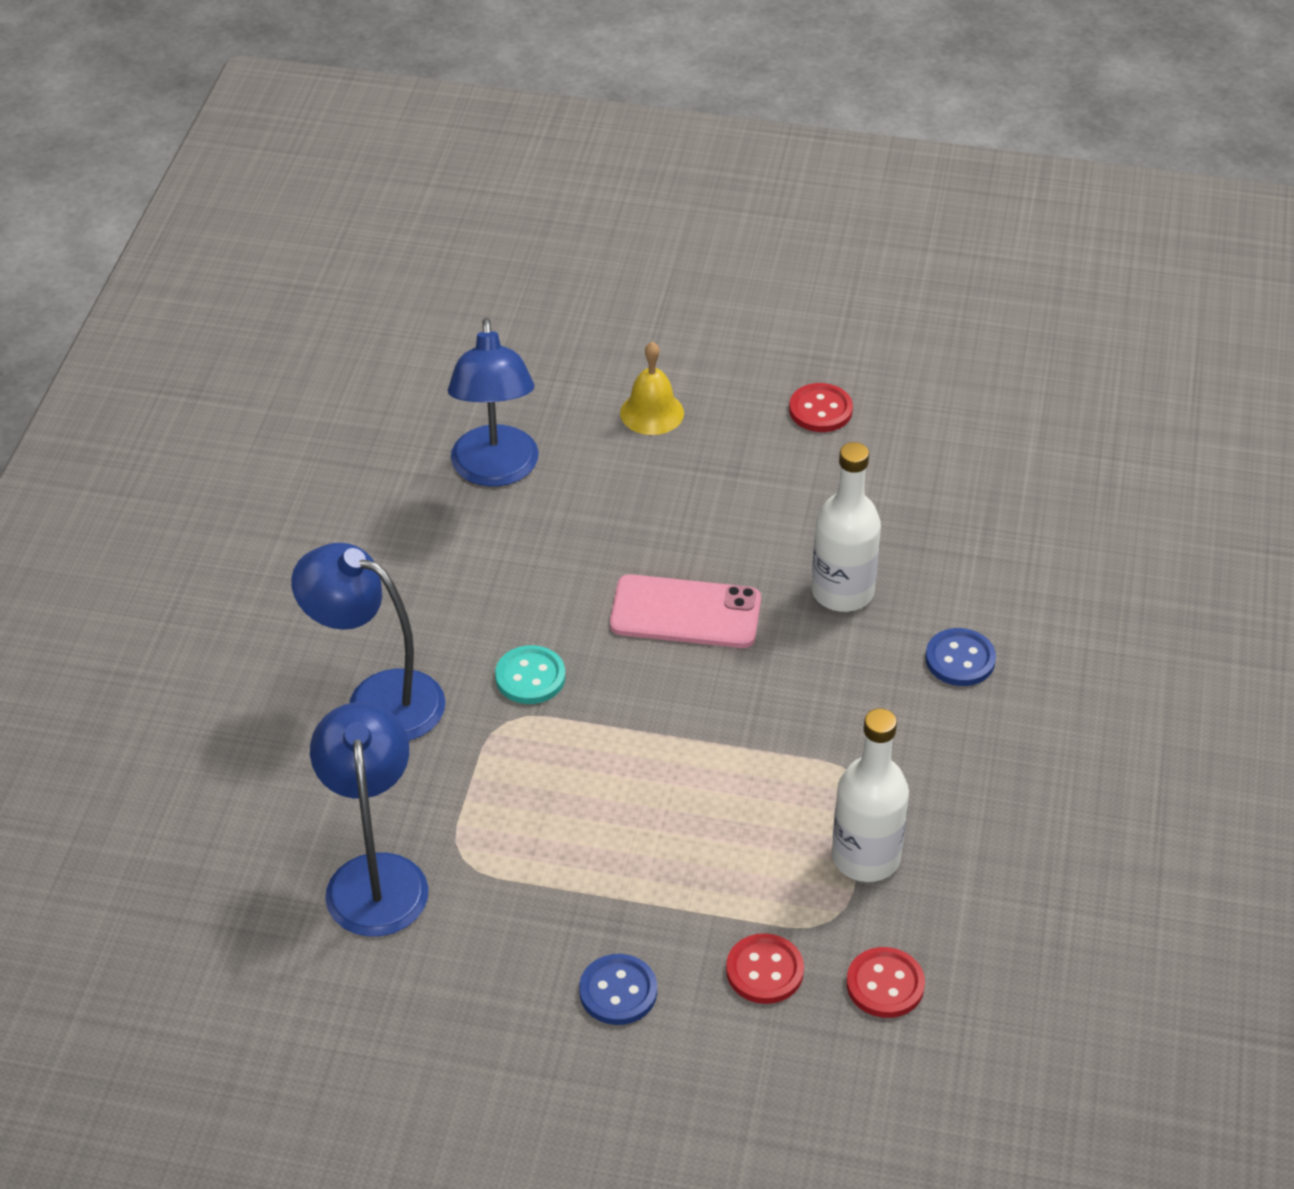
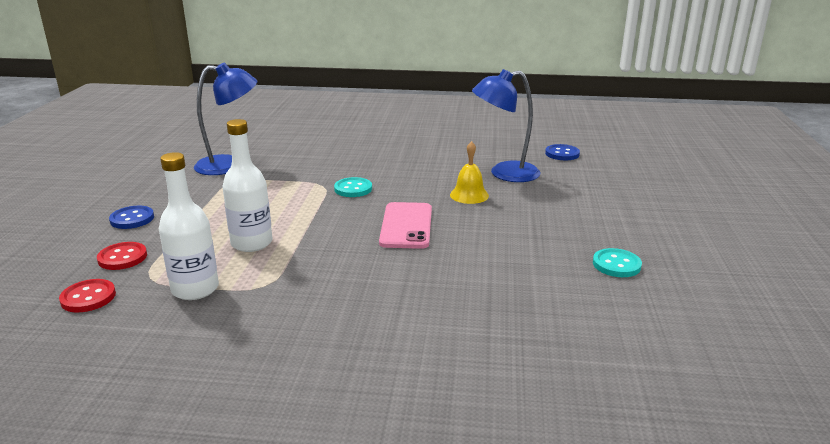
camera: 85 degrees right, 20 degrees down
blue lamp [291,543,445,741] -> none
yellow bell [620,342,684,435] -> yellow bell moved to [450,141,489,204]
red button [789,383,853,432] -> turquoise button [593,248,642,277]
white bottle [811,442,881,612] -> white bottle moved to [222,119,273,252]
blue button [925,628,996,686] -> blue button moved to [545,144,580,160]

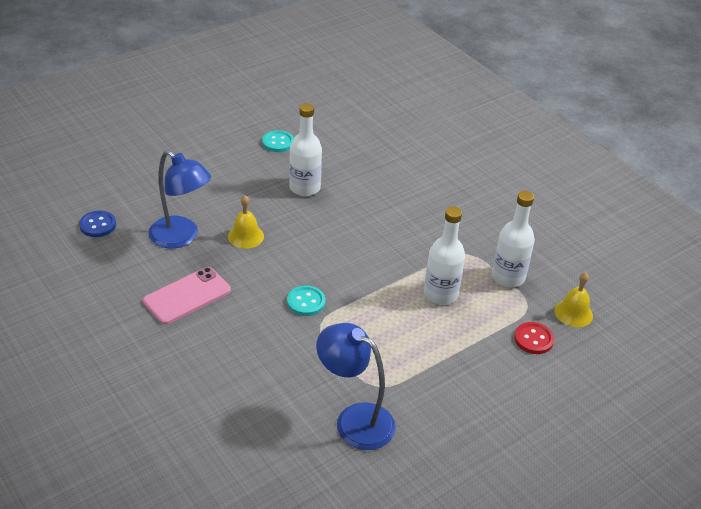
camera: 135 degrees left, 15 degrees up
red button [59,279,116,312] -> yellow bell [555,272,593,327]
blue button [109,206,154,229] -> none
pink phone [379,202,432,249] -> pink phone moved to [143,267,231,325]
none -> white bottle [289,103,322,196]

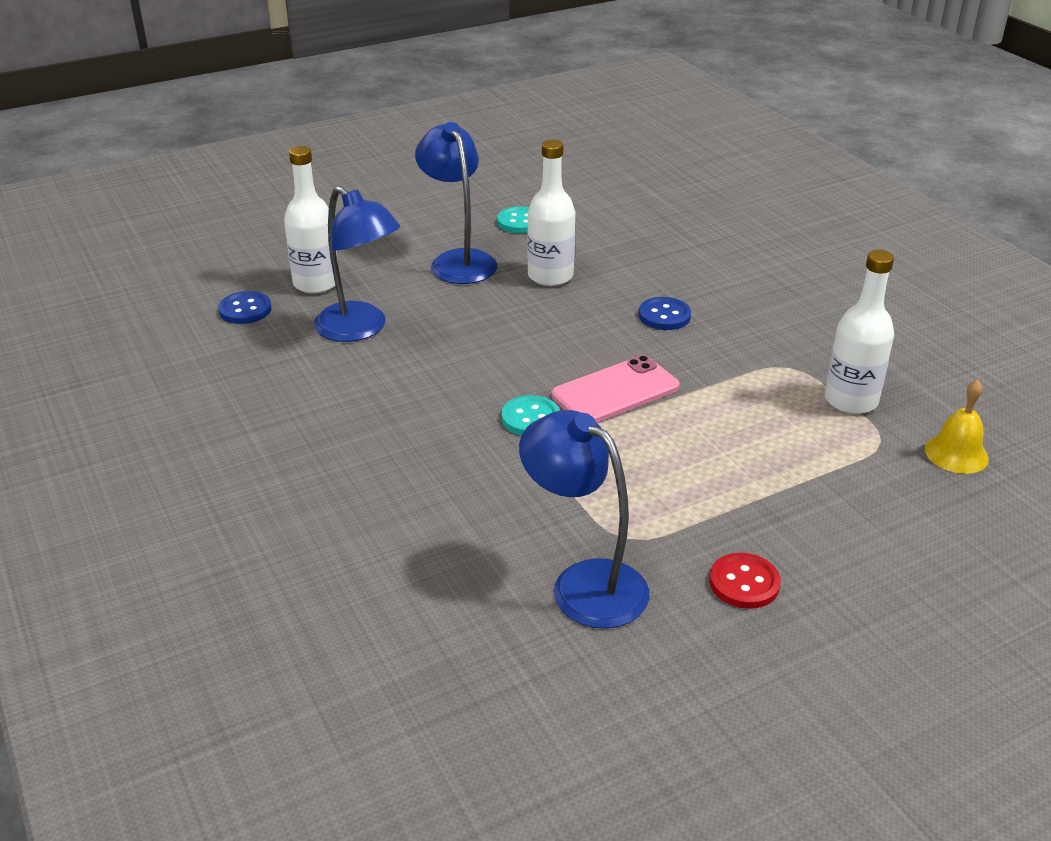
camera: 10 degrees right, 5 degrees down
pink phone [143,267,231,325] -> pink phone moved to [551,355,680,422]
yellow bell [228,195,264,249] -> none
white bottle [424,207,465,305] -> white bottle moved to [284,146,338,294]
red button [514,322,554,354] -> red button moved to [710,553,781,609]
none -> blue lamp [415,122,497,284]
none -> blue button [639,297,691,330]

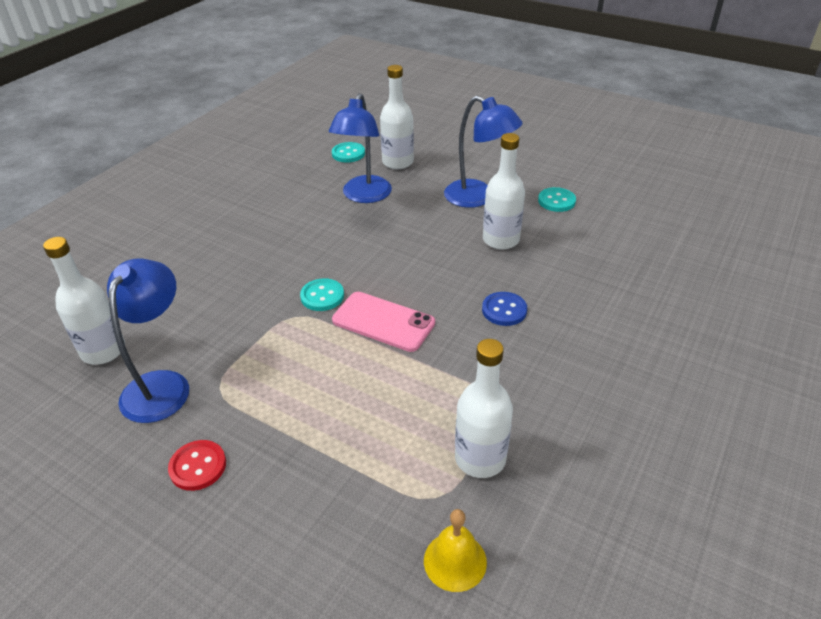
camera: 60 degrees right, 5 degrees up
blue button [218,291,272,324] -> turquoise button [332,142,365,163]
blue lamp [415,122,497,284] -> blue lamp turned 90 degrees clockwise [444,96,523,208]
none -> white bottle [43,237,125,365]

